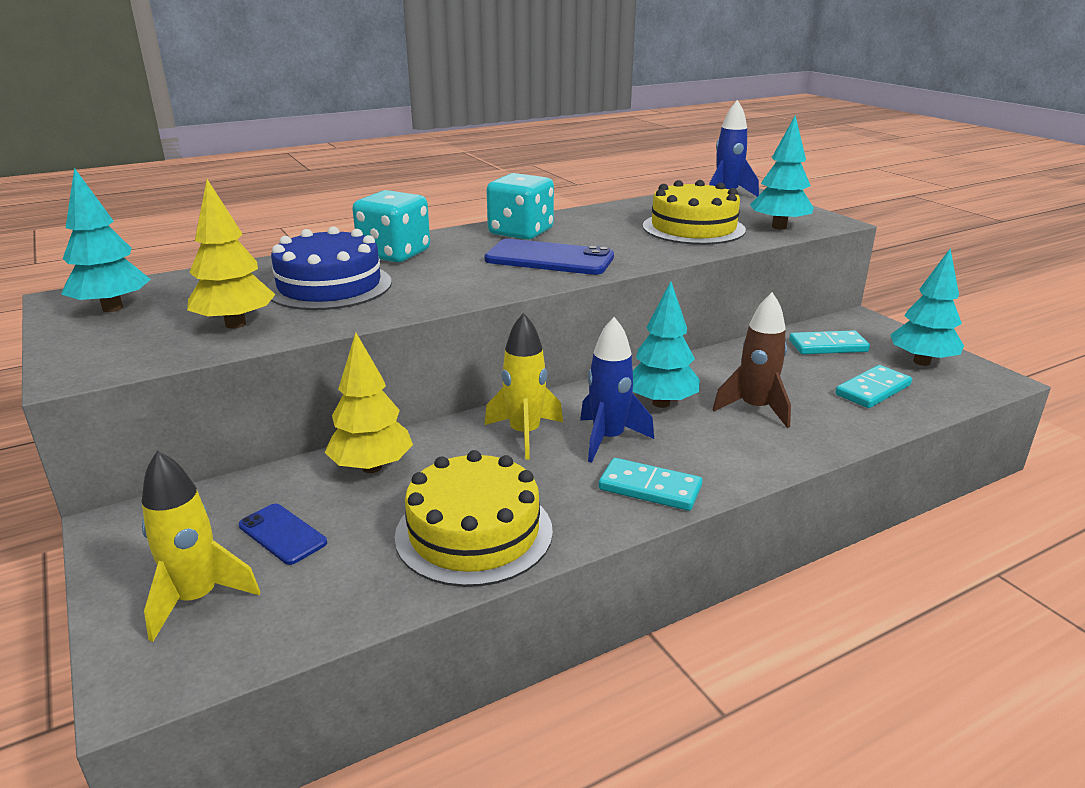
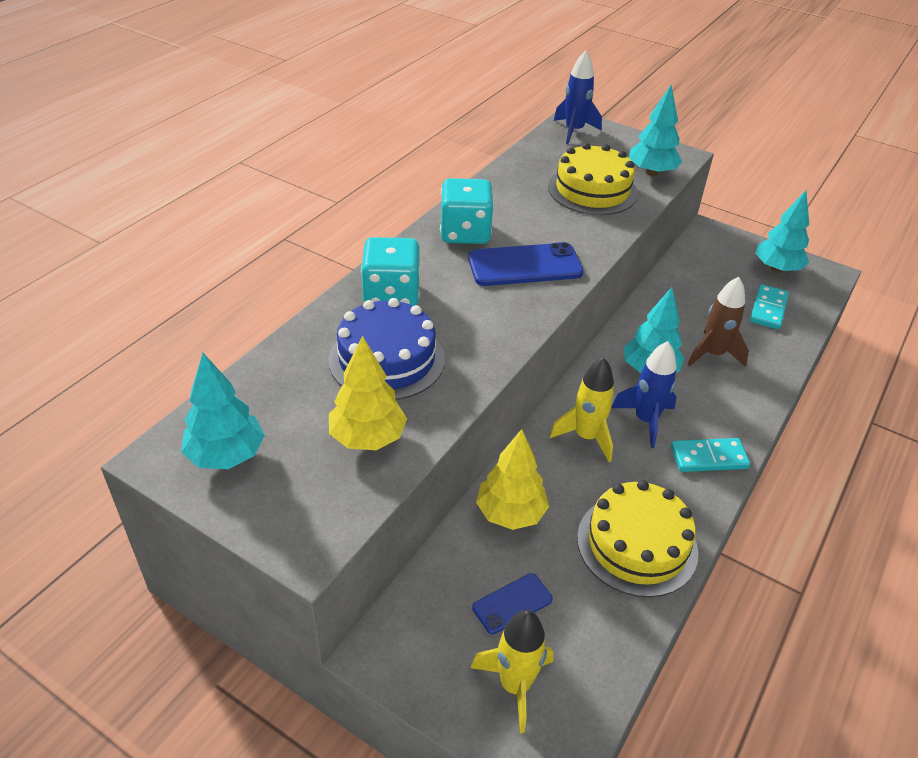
camera: 30 degrees left, 15 degrees up
blue phone [239,504,327,565] -> blue phone turned 45 degrees counterclockwise [472,573,553,634]
turquoise domino [789,330,870,354] -> none

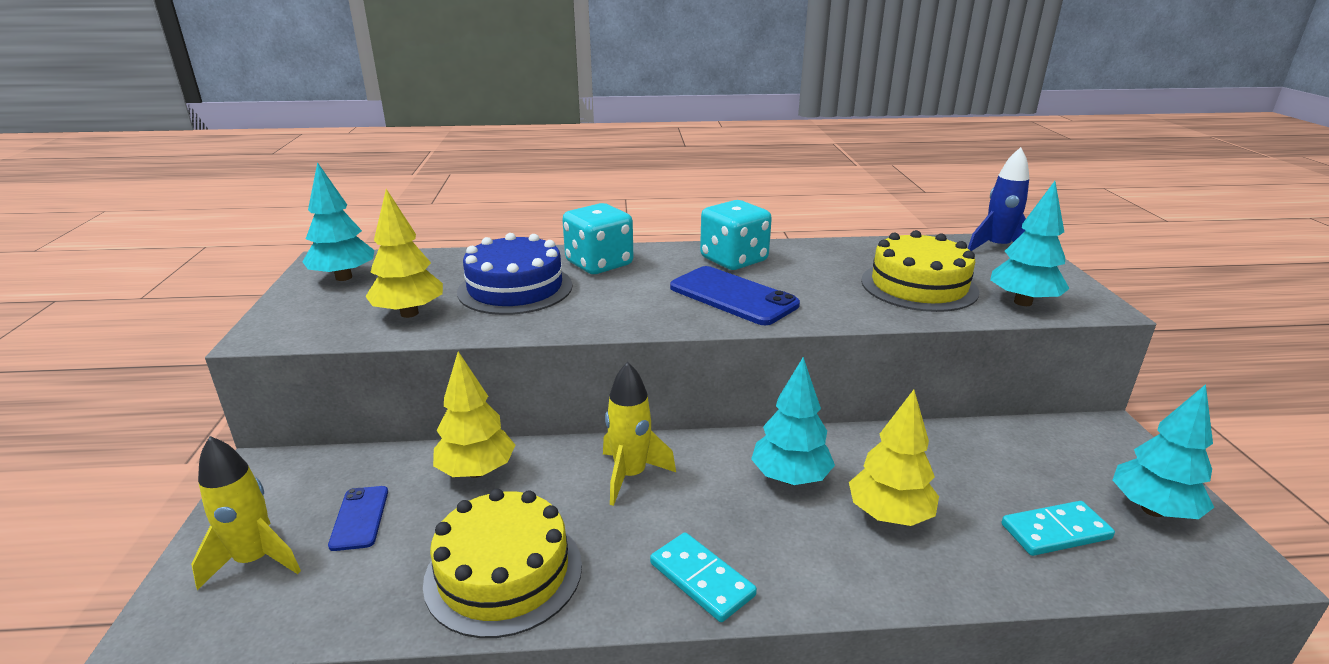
camera: 55 degrees right, 15 degrees down
blue phone [472,573,553,634] -> blue phone turned 60 degrees clockwise [328,486,388,551]
blue rocket [612,341,677,448] -> none
brown rocket [687,277,749,367] -> yellow tree [849,390,939,526]

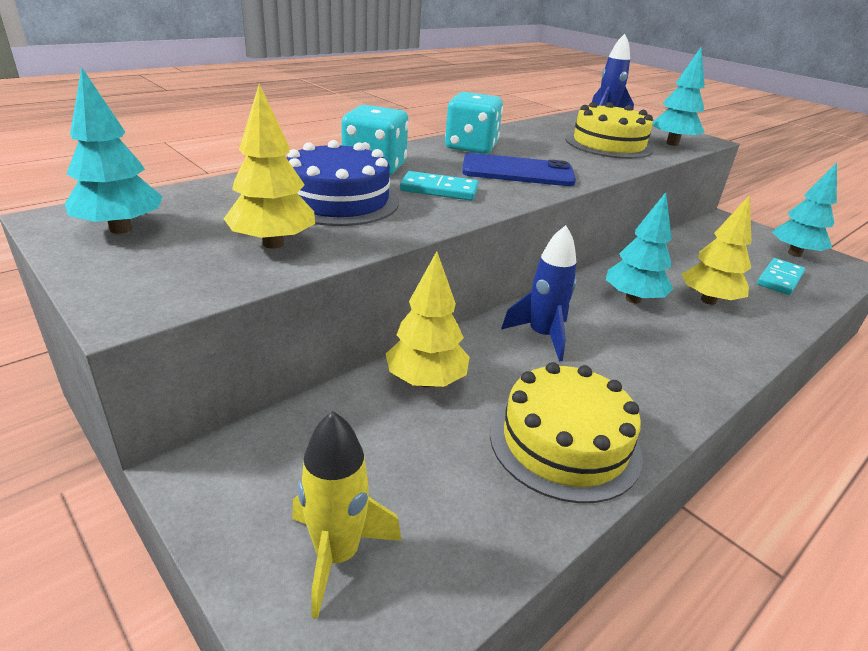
camera: 40 degrees left, 5 degrees up
blue phone [328,486,388,551] -> none
yellow rocket [603,362,676,506] -> blue rocket [501,225,577,361]
turquoise domino [650,532,757,622] -> turquoise domino moved to [400,171,478,201]

